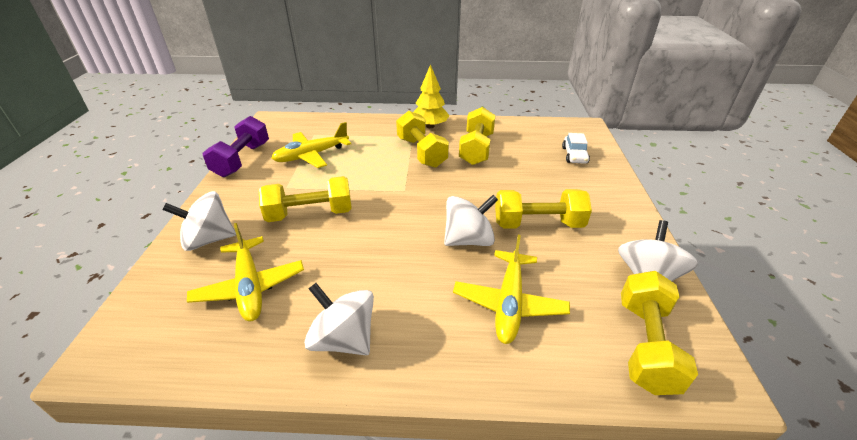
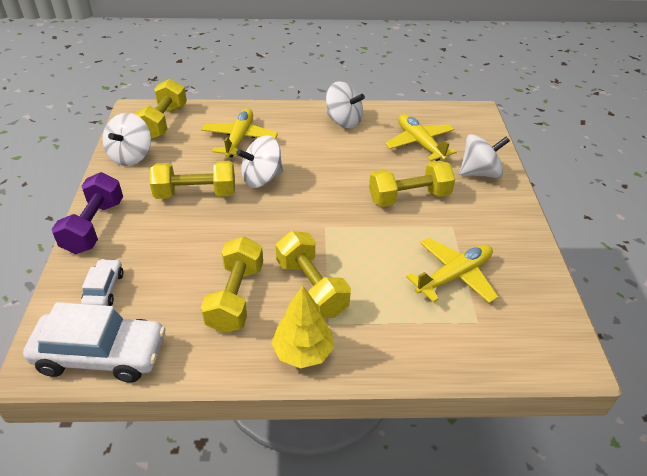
camera: 175 degrees right, 5 degrees up
purple dumbbell [203,116,269,177] -> purple dumbbell moved to [52,172,123,254]
none -> white car [23,302,166,383]

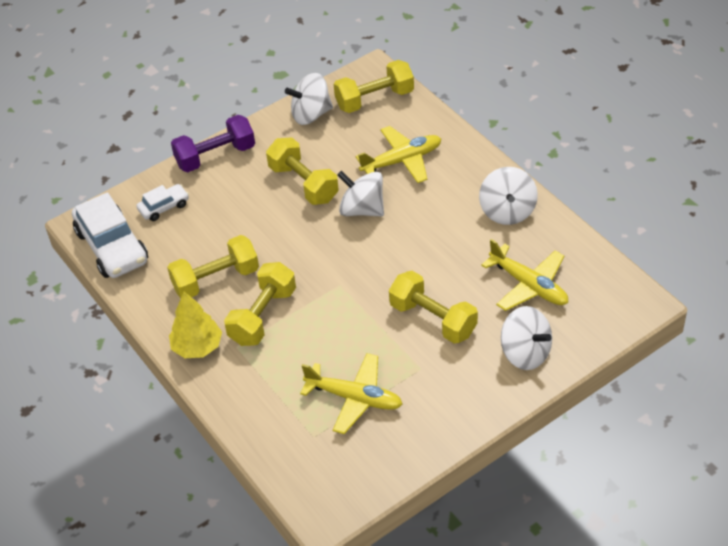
camera: 60 degrees right, 5 degrees up
yellow plane [385,114,457,161] -> yellow plane turned 105 degrees clockwise [481,239,568,311]

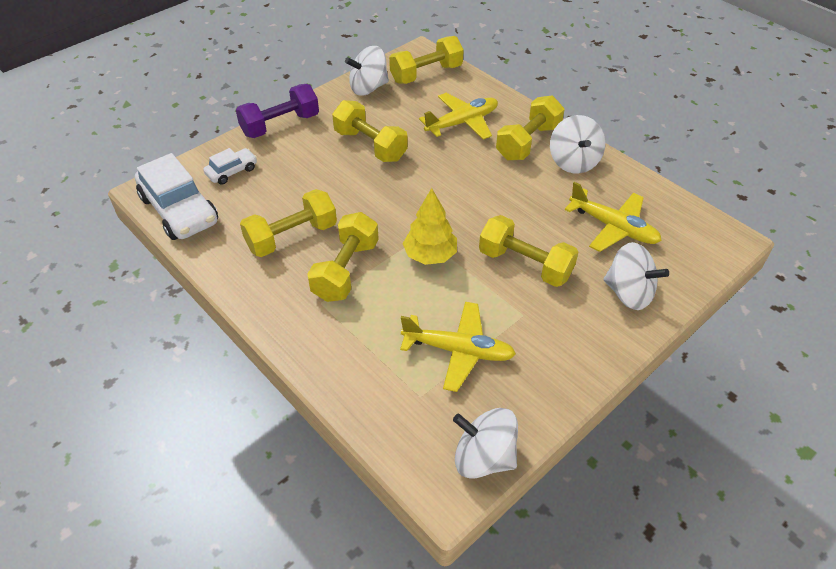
camera: 10 degrees left, 0 degrees up
yellow tree [169,291,222,358] -> yellow tree moved to [403,188,457,265]
white spinning top [337,171,384,217] -> white spinning top moved to [453,408,518,479]
none -> yellow dumbbell [496,96,565,161]

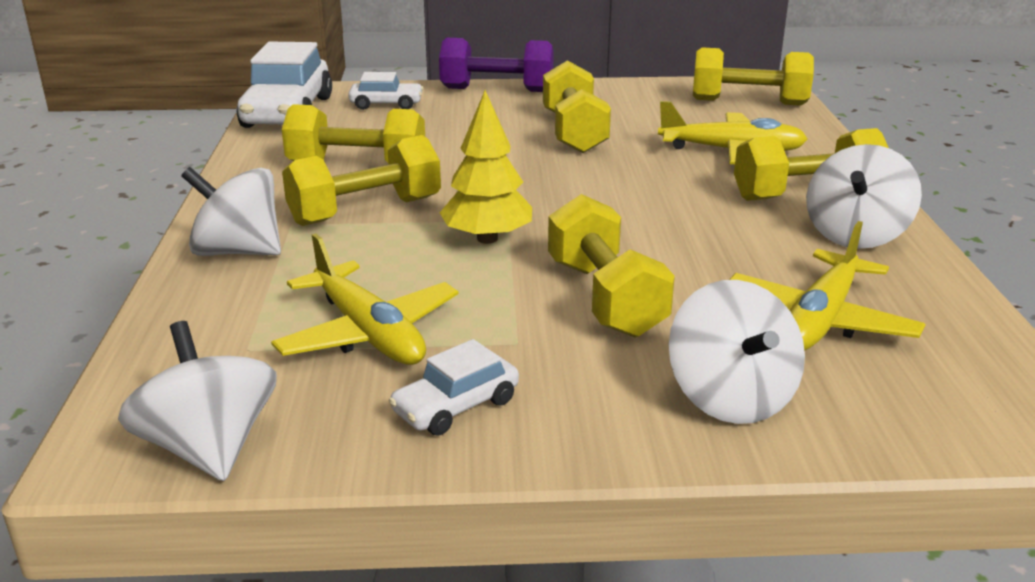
camera: 40 degrees right, 20 degrees down
white spinning top [345,46,389,96] -> white spinning top moved to [181,167,281,256]
yellow plane [565,182,662,252] -> yellow plane turned 45 degrees clockwise [729,221,926,351]
none -> white car [389,339,519,436]

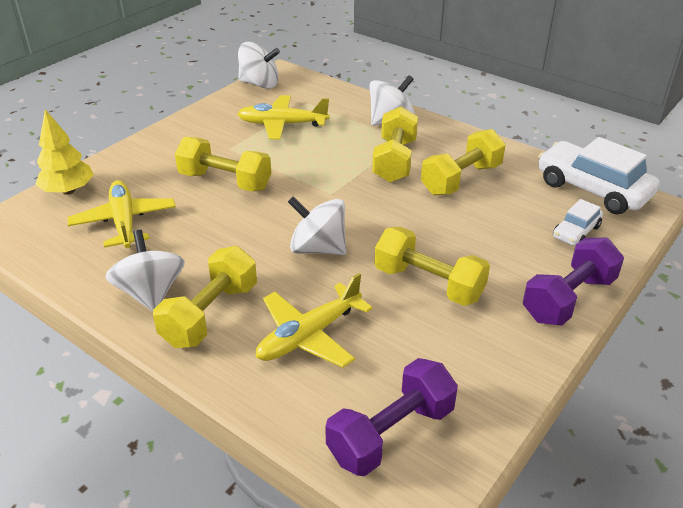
camera: 130 degrees right, 10 degrees up
white car [389,339,519,436] -> none
yellow tree [440,90,532,244] -> yellow tree moved to [35,109,94,195]
white spinning top [669,280,805,424] -> white spinning top moved to [288,196,346,255]
yellow dumbbell [693,47,814,106] -> purple dumbbell [325,358,458,476]

